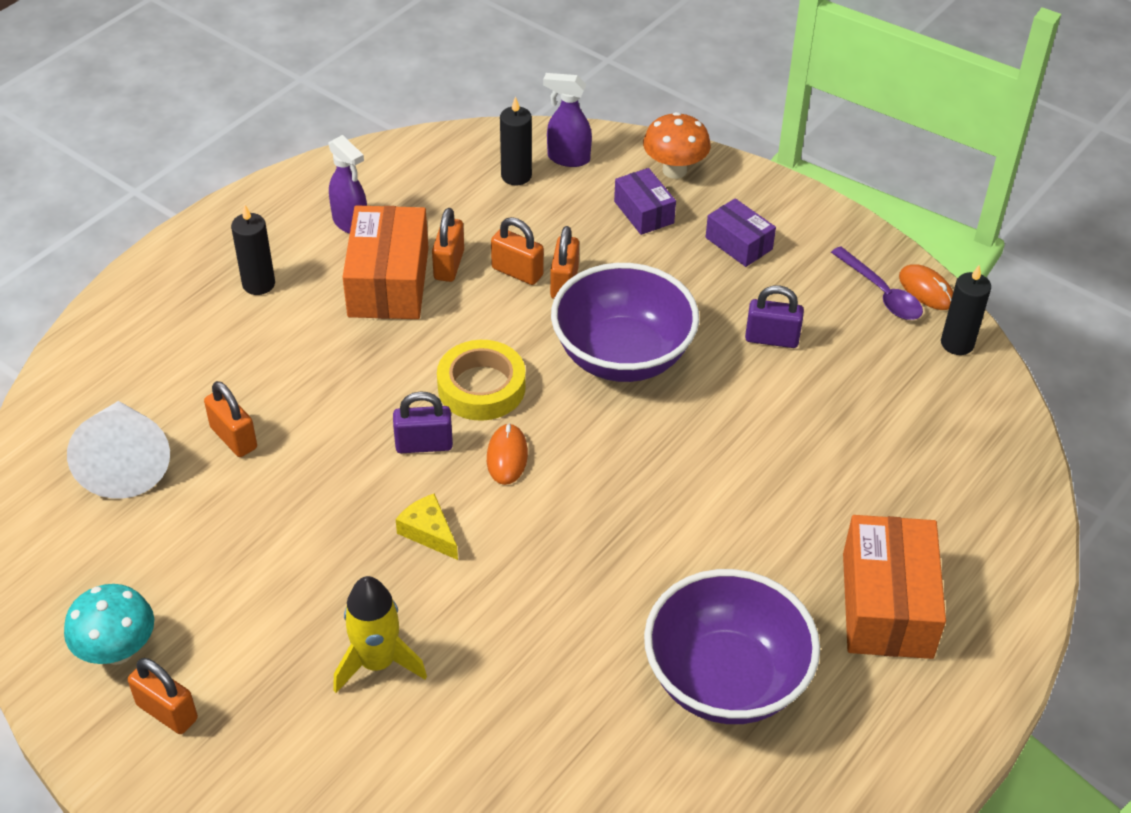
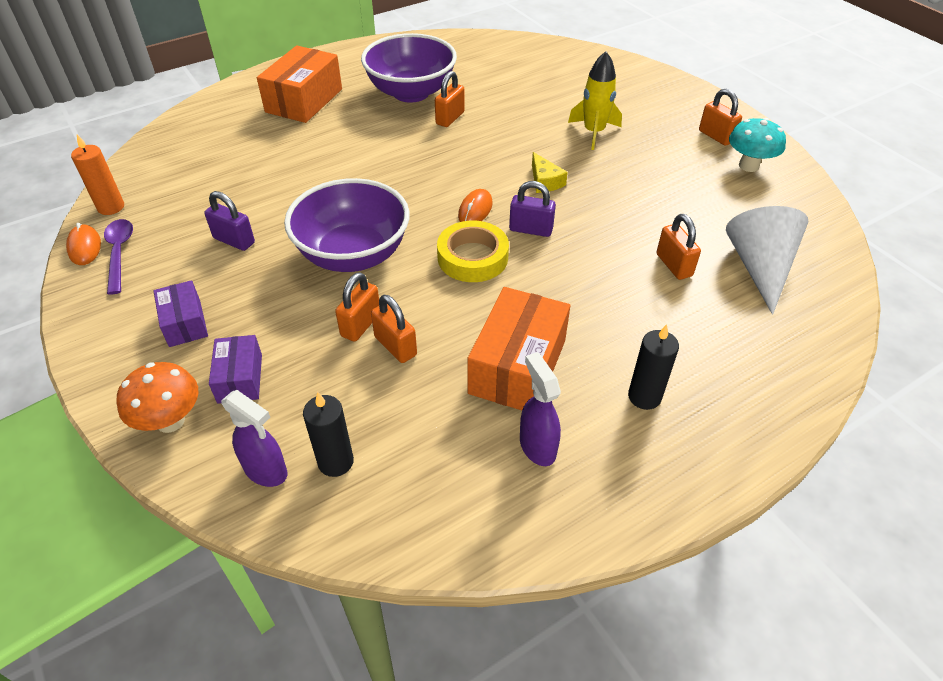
camera: 160 degrees left, 0 degrees up
orange padlock [432,208,464,282] -> orange padlock moved to [435,71,465,127]
black candle [941,265,991,355] -> orange candle [71,134,124,215]

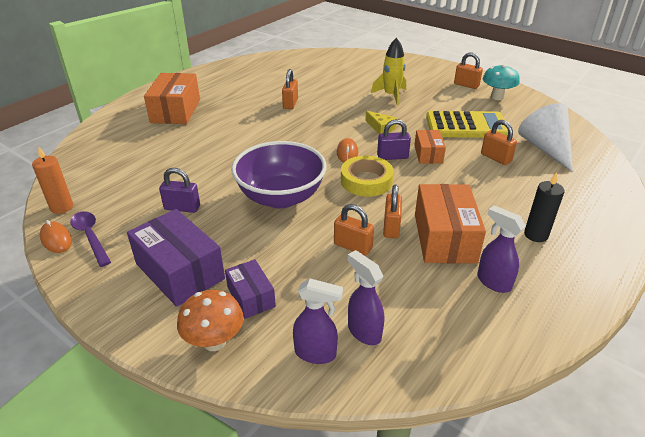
camera: 20 degrees left, 10 degrees down
purple box [154,280,208,347] -> purple box [127,209,225,307], size x1.77
black candle [303,392,354,477] -> purple spray bottle [347,250,384,345]
orange padlock [335,272,379,342] -> orange padlock moved to [383,185,402,238]
purple bowl [361,33,457,103] -> none
none -> orange box [414,130,446,164]
none -> yellow calculator [426,111,508,138]

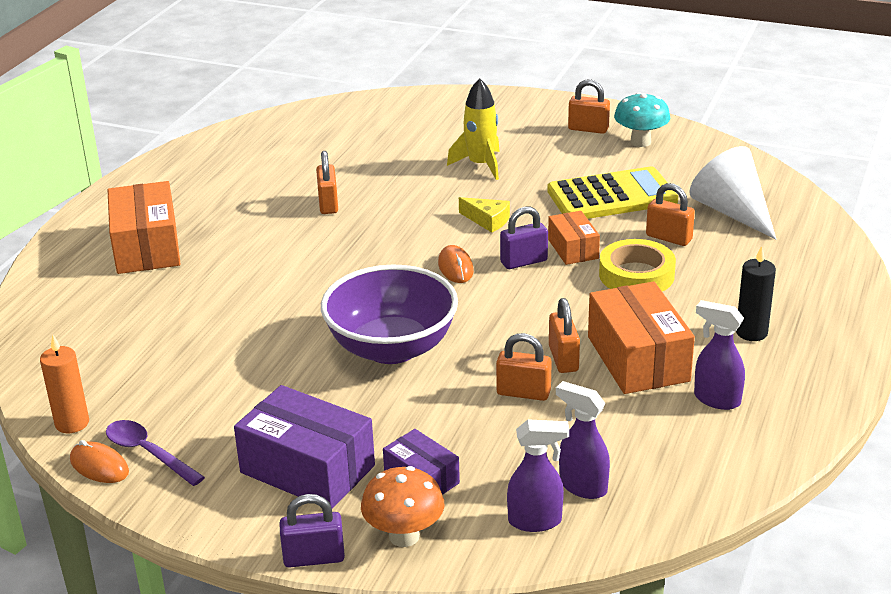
camera: 15 degrees left, 5 degrees down
purple padlock [159,168,200,213] -> purple padlock moved to [280,494,345,568]
yellow tape [341,156,394,197] -> yellow tape moved to [599,239,676,292]

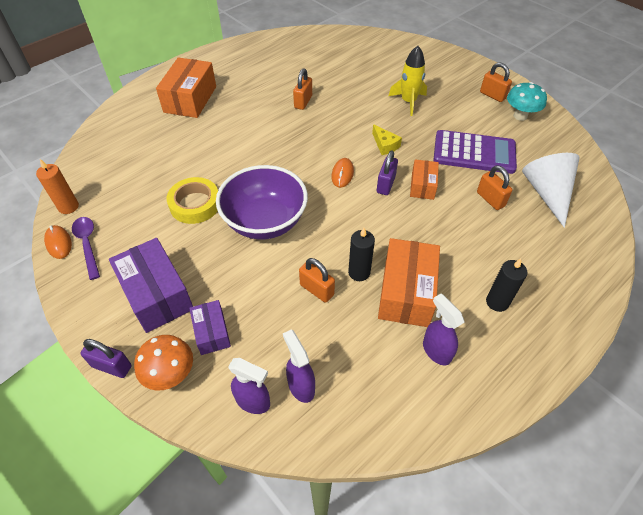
camera: 25 degrees right, 20 degrees up
purple padlock [500,206,548,269] -> purple padlock turned 75 degrees counterclockwise [377,150,398,195]
yellow calculator [547,167,678,219] -> purple calculator [433,130,517,174]
orange padlock [549,298,580,373] -> black candle [348,228,375,281]
yellow tape [599,239,676,292] -> yellow tape moved to [167,177,218,224]

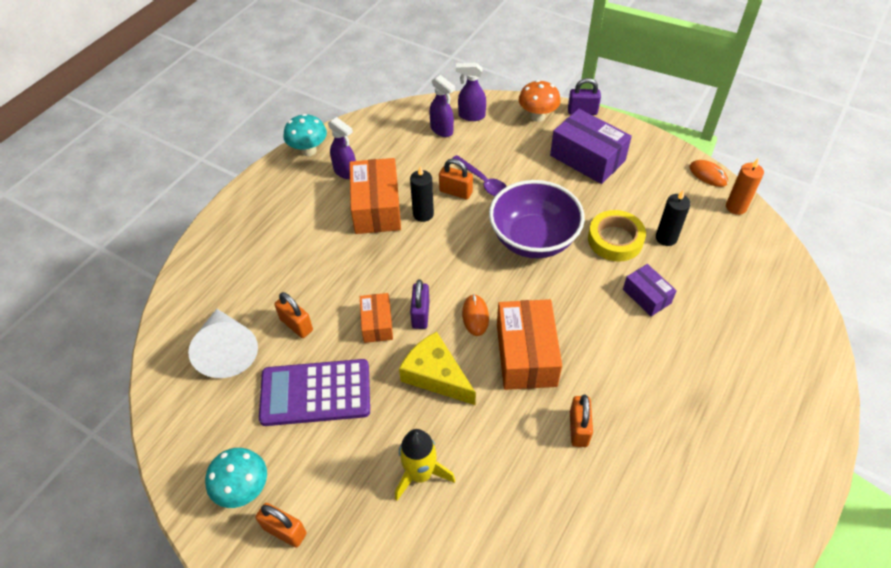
camera: 165 degrees right, 0 degrees up
purple spoon [72,217,100,280] -> purple spoon moved to [452,155,507,197]
orange box [156,57,216,118] -> orange box moved to [497,299,562,390]
purple box [189,300,231,355] -> purple box moved to [623,264,677,316]
yellow cheese [372,124,402,155] -> yellow cheese [399,332,476,405], size x1.70
black candle [486,259,527,312] -> black candle moved to [656,190,691,246]
none -> turquoise mushroom [283,114,327,156]

